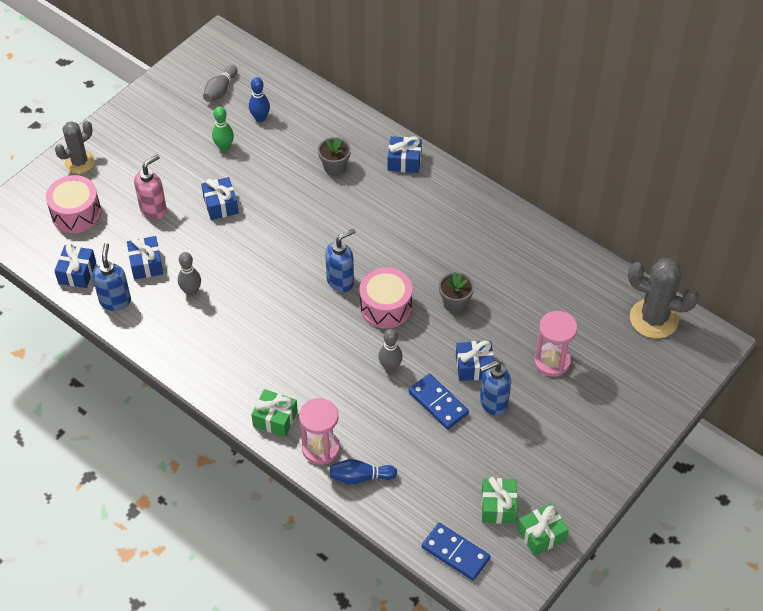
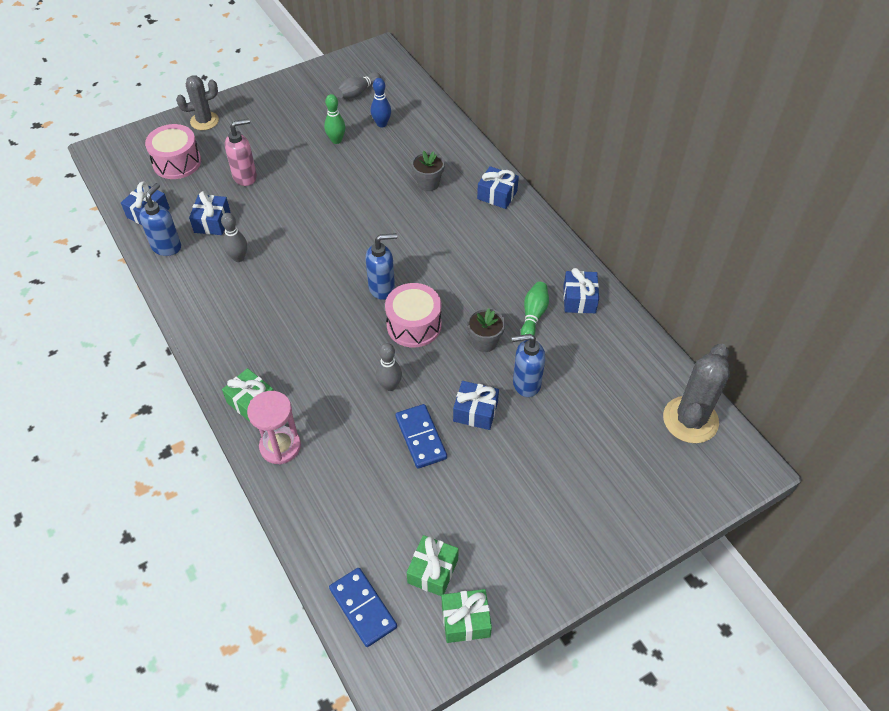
camera: 20 degrees right, 0 degrees up
blue gift [201,177,239,220] -> blue gift moved to [563,268,599,313]
blue bowling pin [330,459,397,485] -> none
blue soap dispenser [480,360,511,416] -> blue soap dispenser moved to [511,334,545,397]
pink hourglass [534,311,577,377] -> none
grey cactus [628,258,699,338] -> grey cactus turned 75 degrees clockwise [663,344,730,443]
none -> green bowling pin [521,282,549,336]

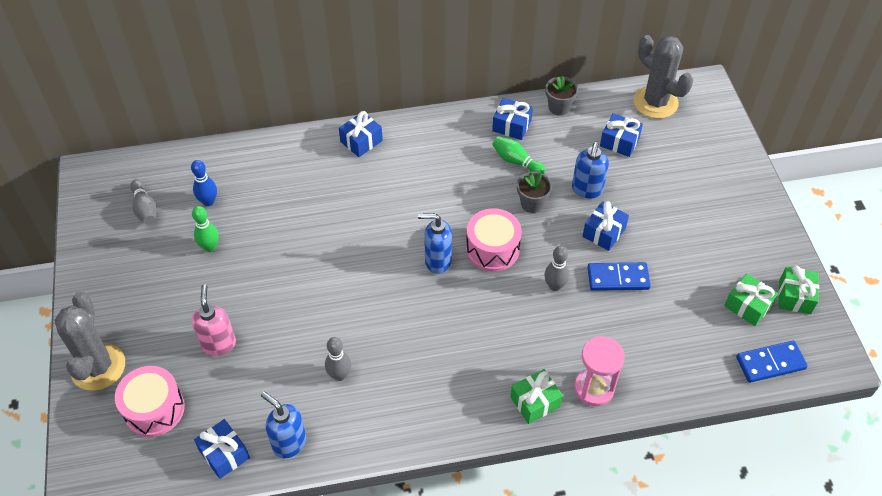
camera: 70 degrees left, 0 degrees up
grey cactus [176,75,219,130] -> grey cactus [54,292,125,391], size x1.51
blue gift [189,191,230,235] -> blue gift moved to [600,113,643,157]
blue soap dispenser [365,233,397,300] -> blue soap dispenser turned 90 degrees counterclockwise [418,213,452,274]
grey flower pot [412,151,445,191] -> grey flower pot moved to [545,76,579,116]

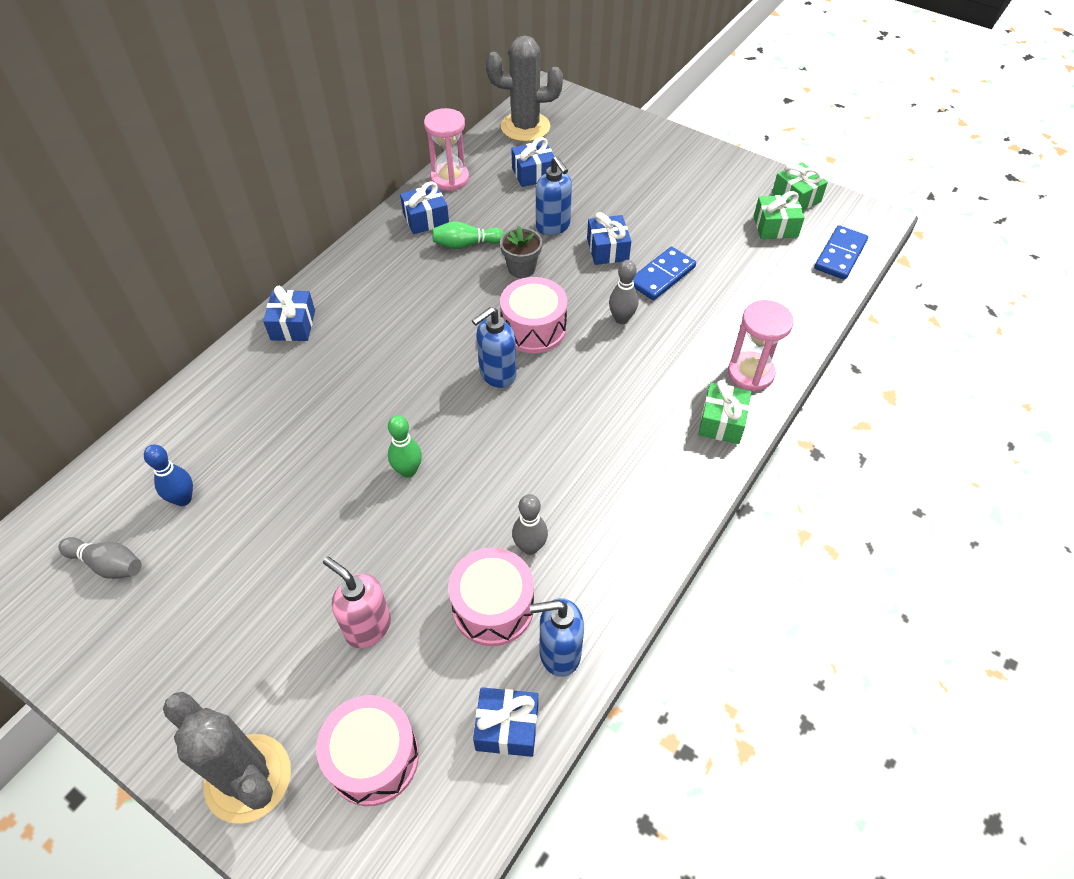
camera: 45 degrees left, 0 degrees up
green bowling pin [192,206,219,252] -> green bowling pin moved to [388,415,422,478]
grey flower pot [545,76,579,116] -> pink hourglass [424,108,469,191]
none -> pink drum [448,548,534,646]

